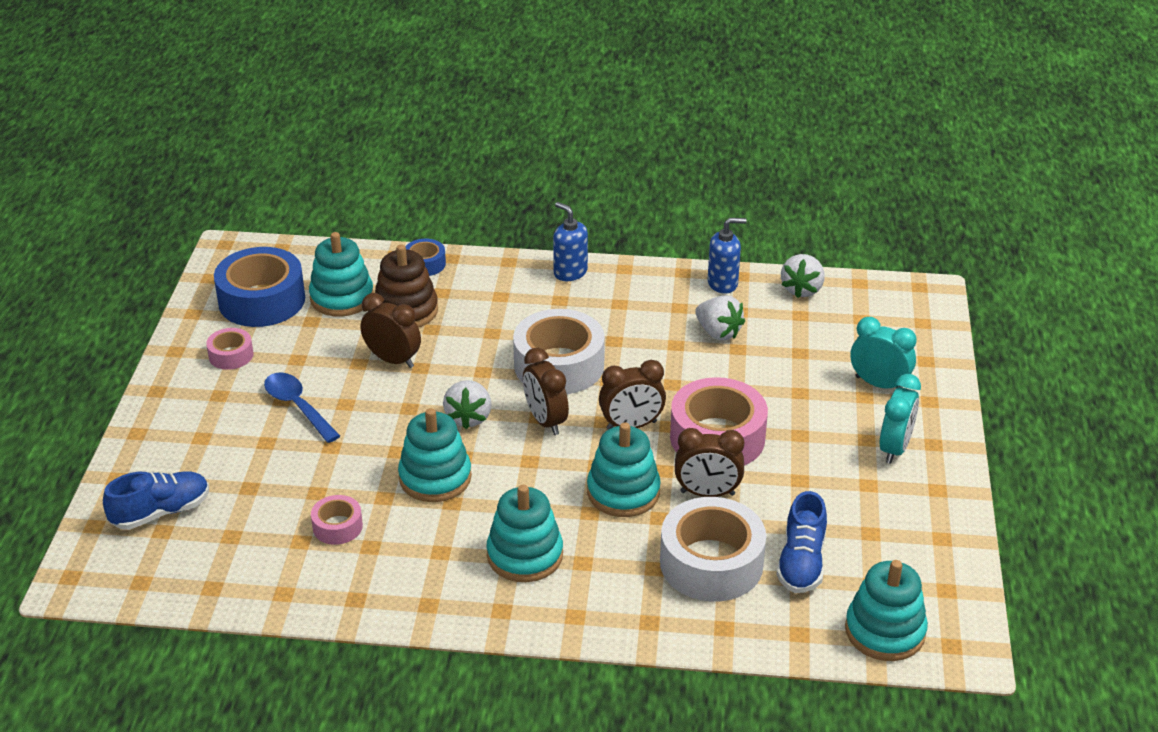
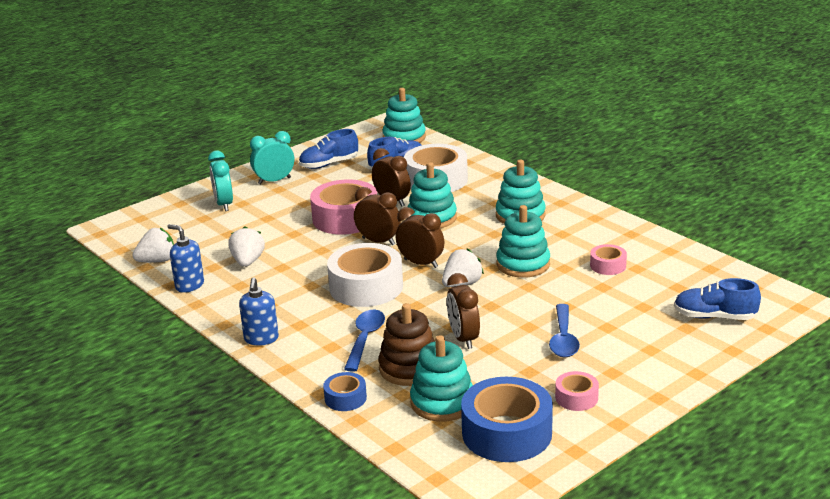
camera: 135 degrees left, 10 degrees down
brown clock [523,348,569,435] -> brown clock turned 75 degrees counterclockwise [396,207,444,268]
none -> blue shoe [299,129,358,169]
none -> blue spoon [344,310,385,372]

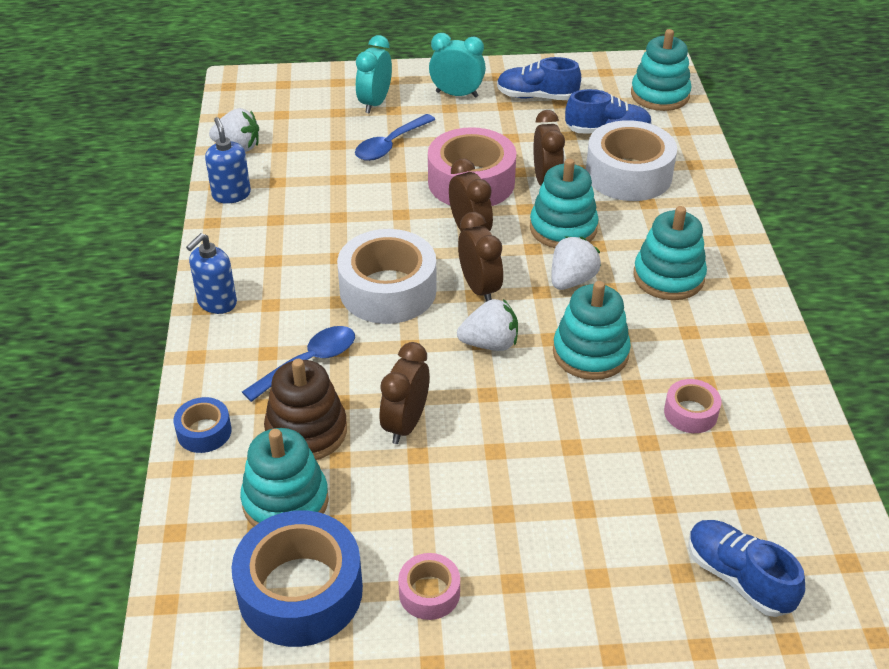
camera: 35 degrees right, 15 degrees up
white strawberry [228,226,265,267] -> white strawberry moved to [552,236,601,290]
blue spoon [549,304,580,357] -> blue spoon moved to [355,114,436,161]

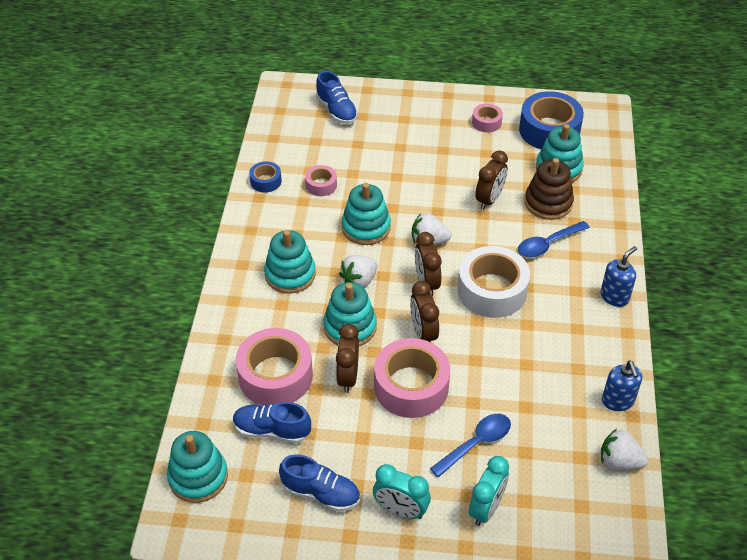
camera: 170 degrees left, 5 degrees up
blue tape [173,397,231,453] -> blue tape moved to [249,161,282,192]
white tape [586,120,677,201] -> pink tape [236,328,313,405]

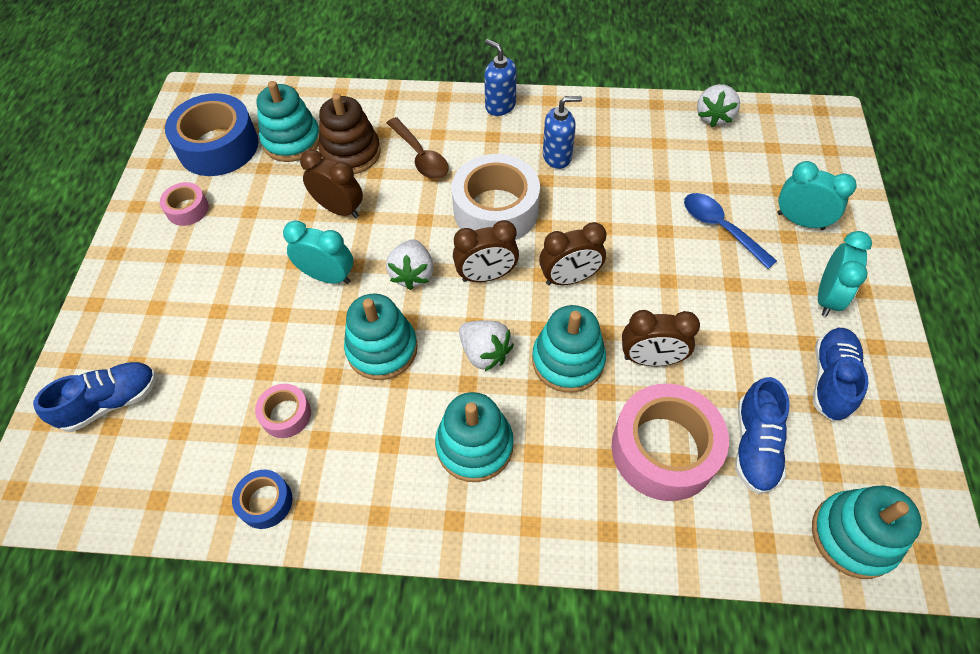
camera: 90 degrees left, 10 degrees up
pink tape [374,338,450,418] -> none
blue spoon [518,221,590,258] -> brown spoon [387,117,449,179]
blue soap dispenser [602,360,642,411] -> blue soap dispenser moved to [543,96,582,169]
none -> turquoise clock [283,221,353,284]

